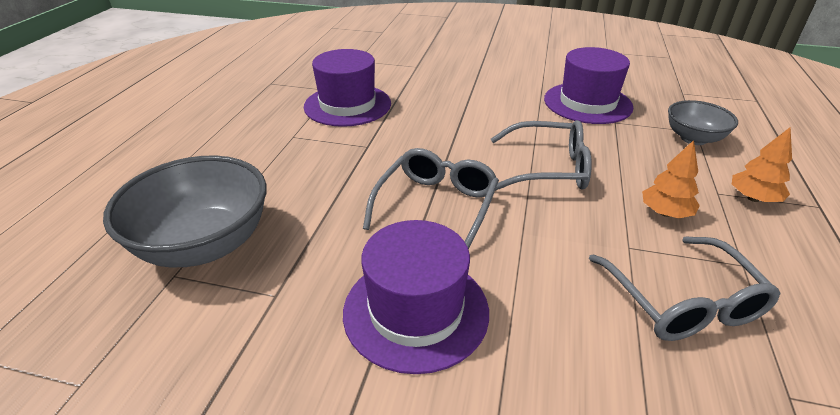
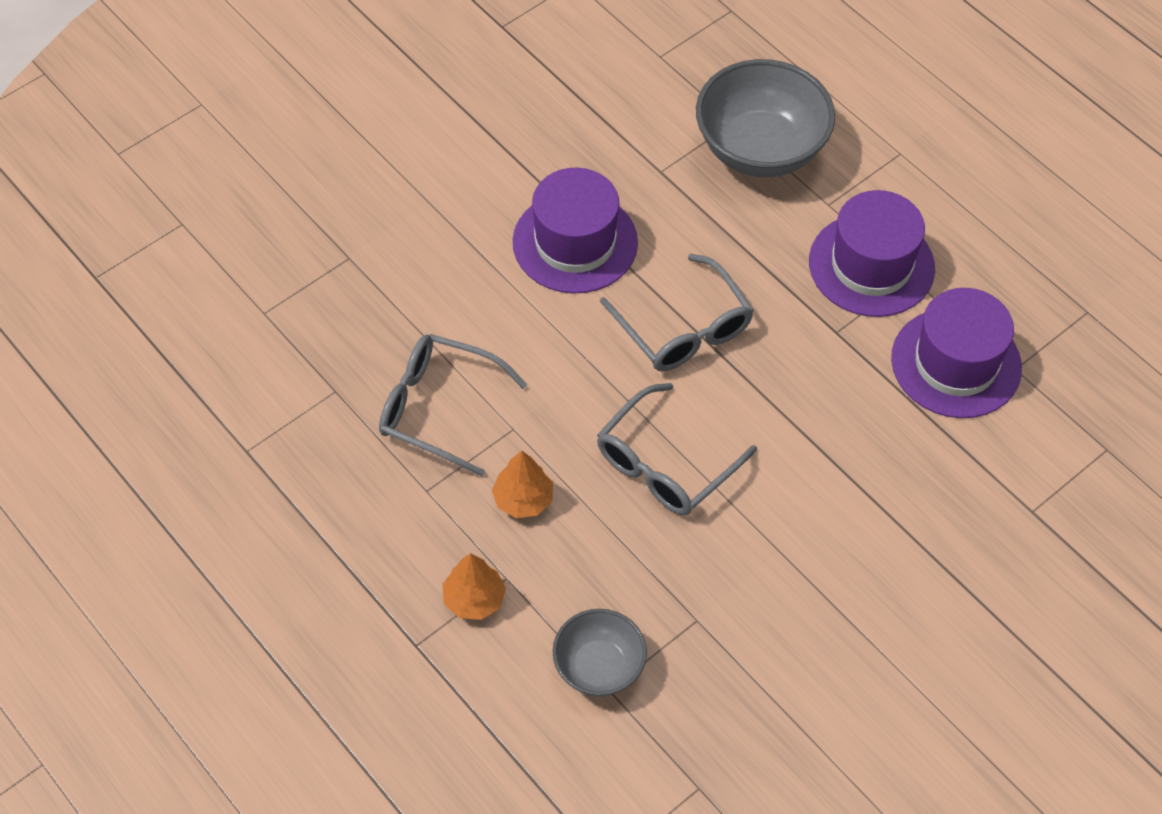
camera: 125 degrees right, 20 degrees up
purple hat [544,47,633,124] -> purple hat moved to [809,190,935,317]

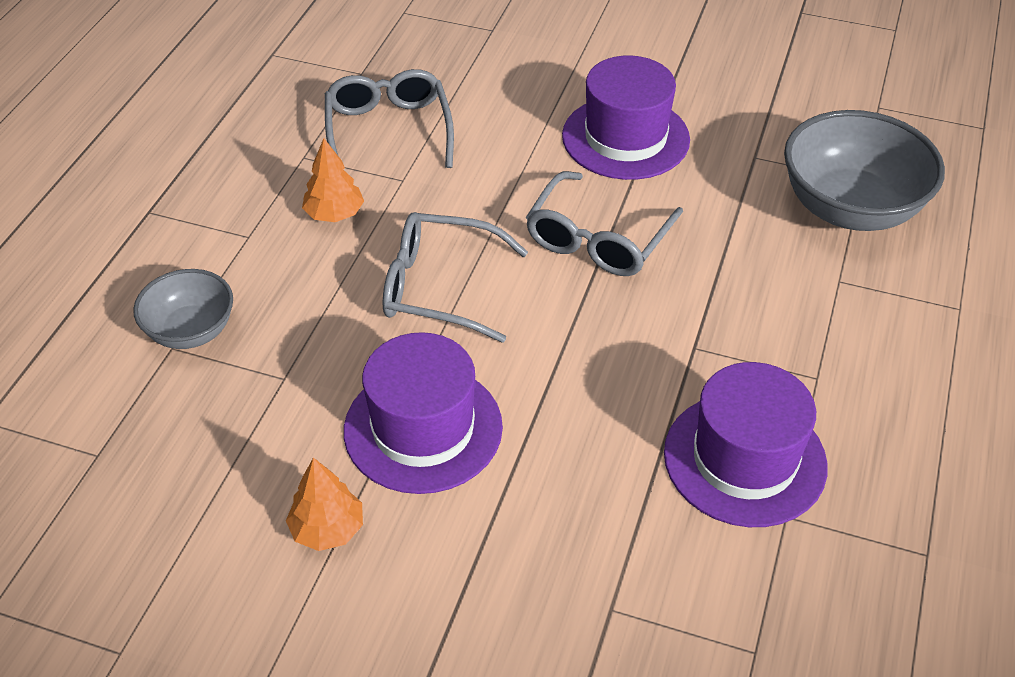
camera: 60 degrees right, 10 degrees down
orange tree [443,553,506,620] -> orange tree moved to [286,458,363,551]
purple hat [809,190,935,317] -> purple hat moved to [344,332,503,494]

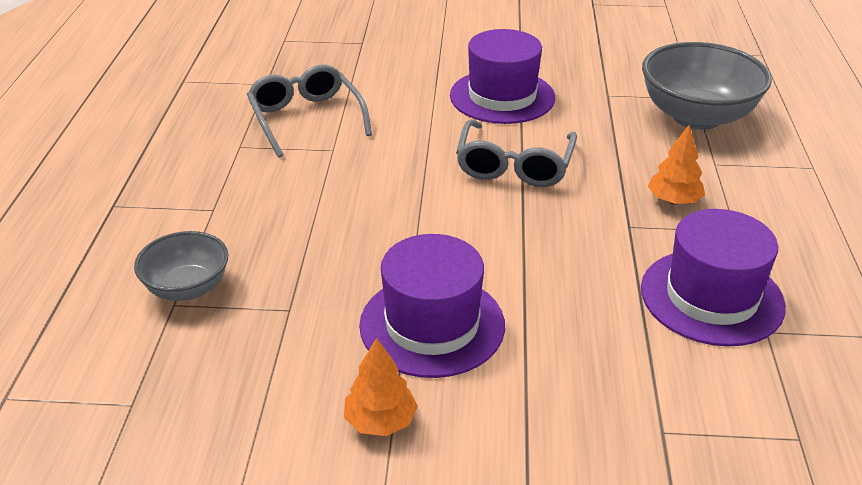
camera: 15 degrees left, 10 degrees down
orange tree [302,138,364,222] -> orange tree moved to [648,125,705,204]
grey glasses [383,212,528,343] -> none

